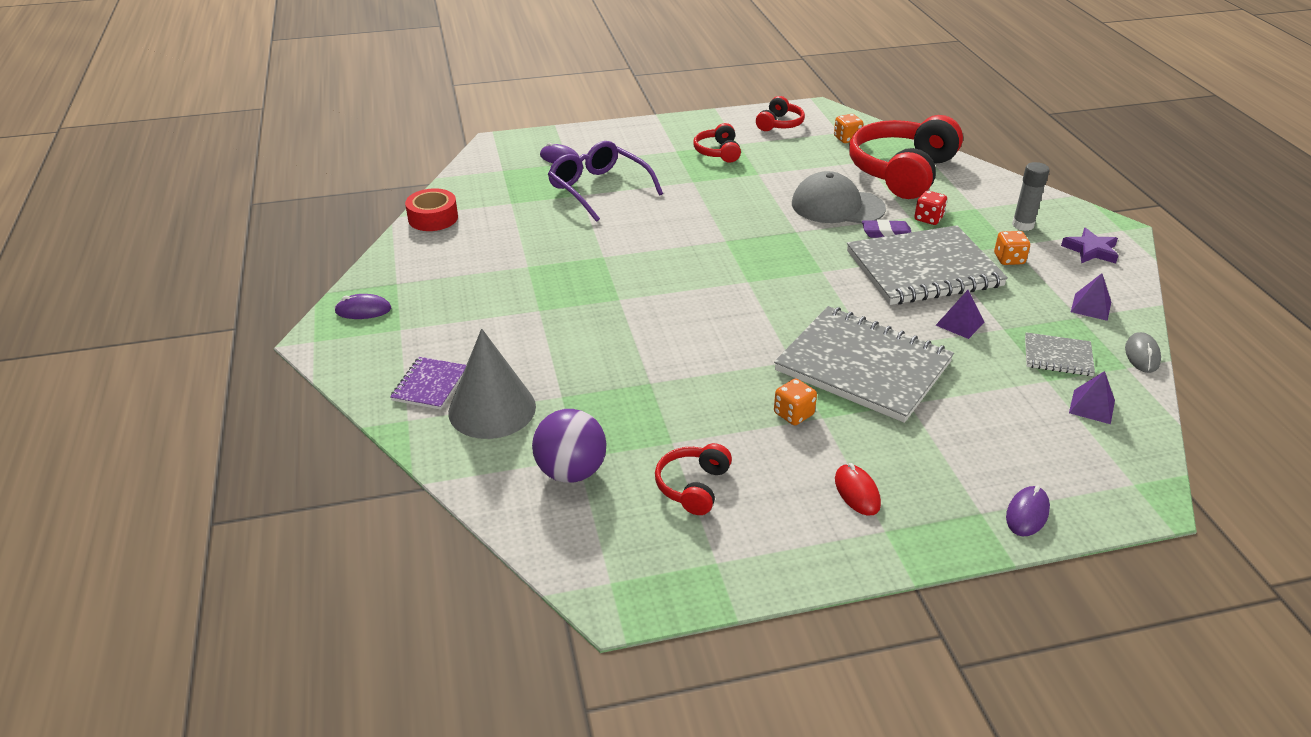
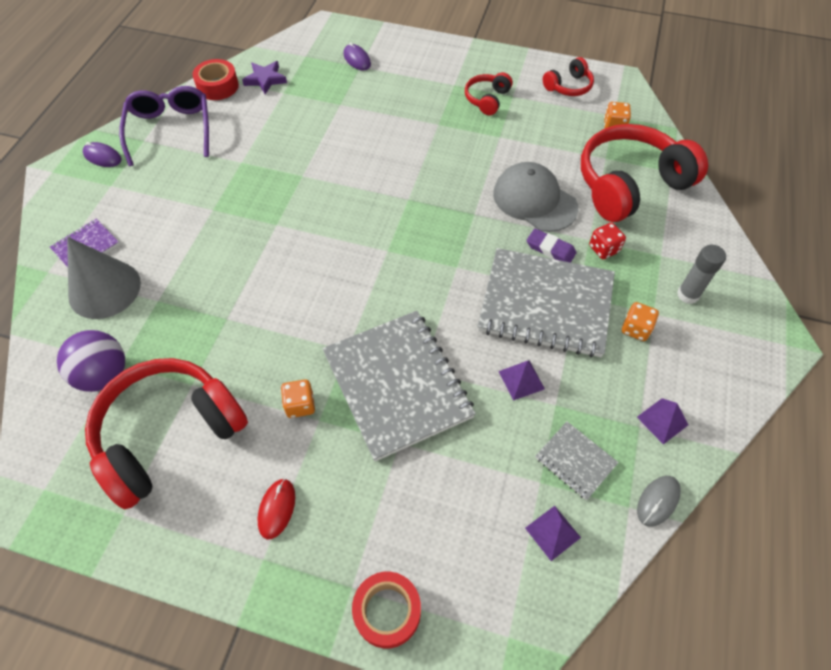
camera: 30 degrees right, 20 degrees up
purple glasses [548,141,663,222] -> purple glasses moved to [119,86,209,166]
red headphones [655,443,732,515] -> red headphones [85,358,248,509], size x2.14
purple mouse [1006,485,1050,536] -> red tape [352,572,421,648]
purple star [1061,228,1118,263] -> purple star moved to [242,61,287,94]

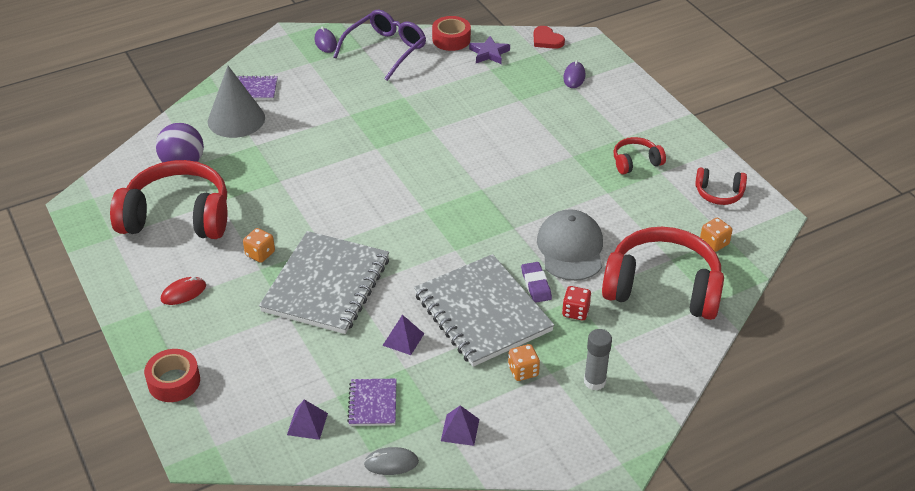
camera: 45 degrees right, 15 degrees down
grey notebook [535,422,619,500] -> purple notebook [347,379,397,426]
none -> red heart [533,26,565,49]

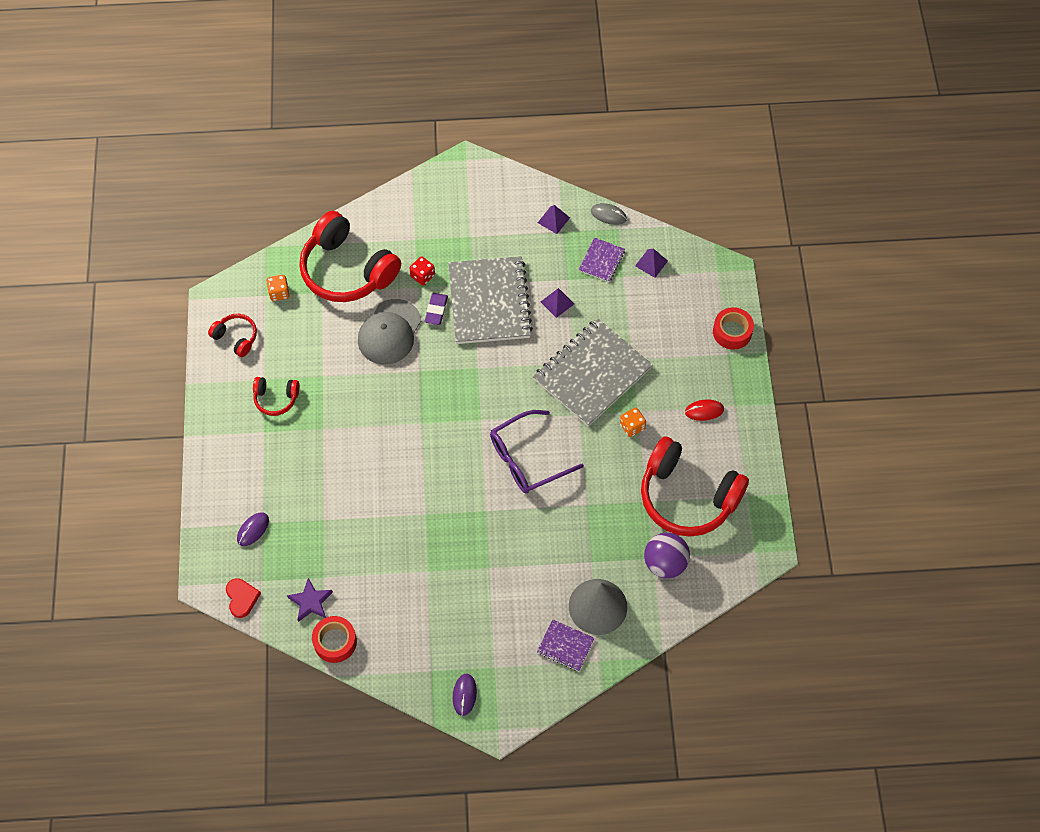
camera: 155 degrees left, 20 degrees up
purple glasses [333,10,426,81] -> purple glasses moved to [490,410,584,493]
orange dice [508,344,540,381] -> none
grey glue stick [584,329,612,390] -> none

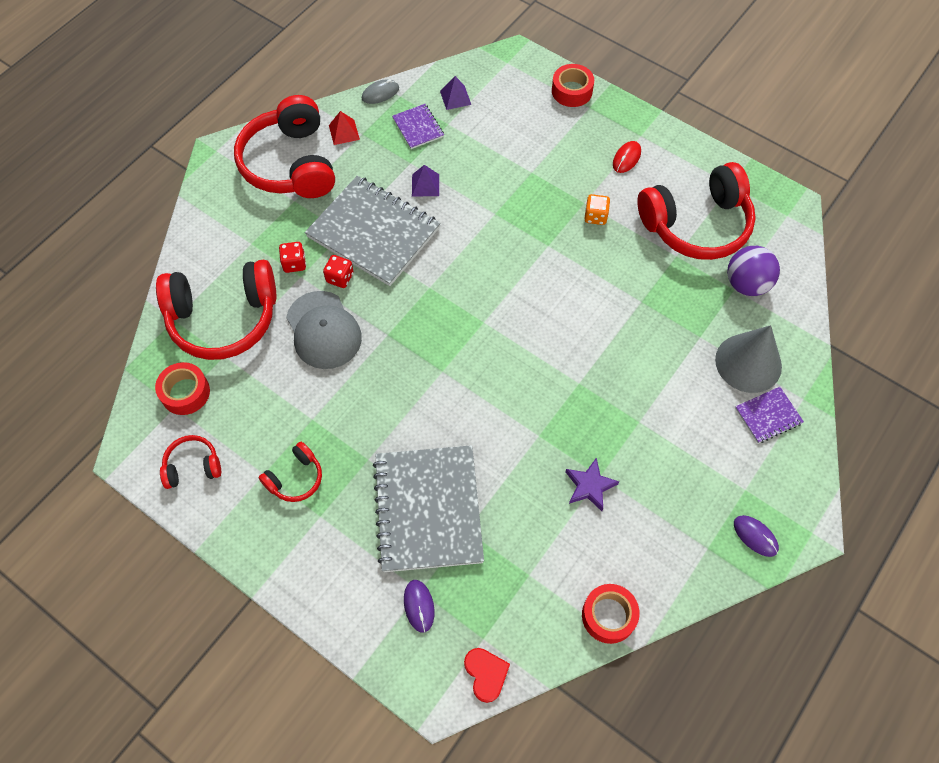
camera: 50 degrees left, 0 degrees up
red heart [226,578,261,618] -> red heart turned 45 degrees clockwise [464,648,510,703]
orange dice [266,275,290,301] -> red tape [155,362,210,415]
purple star [287,578,333,622] -> purple star moved to [565,458,619,511]
purple eraser [425,293,448,325] -> red dice [323,255,354,288]
purple glasses [490,410,584,493] -> none
grey notebook [533,318,653,427] -> grey notebook moved to [373,445,484,572]
purple pyramid [538,205,570,234] -> red pyramid [329,111,360,145]
none -> red headphones [234,95,335,198]

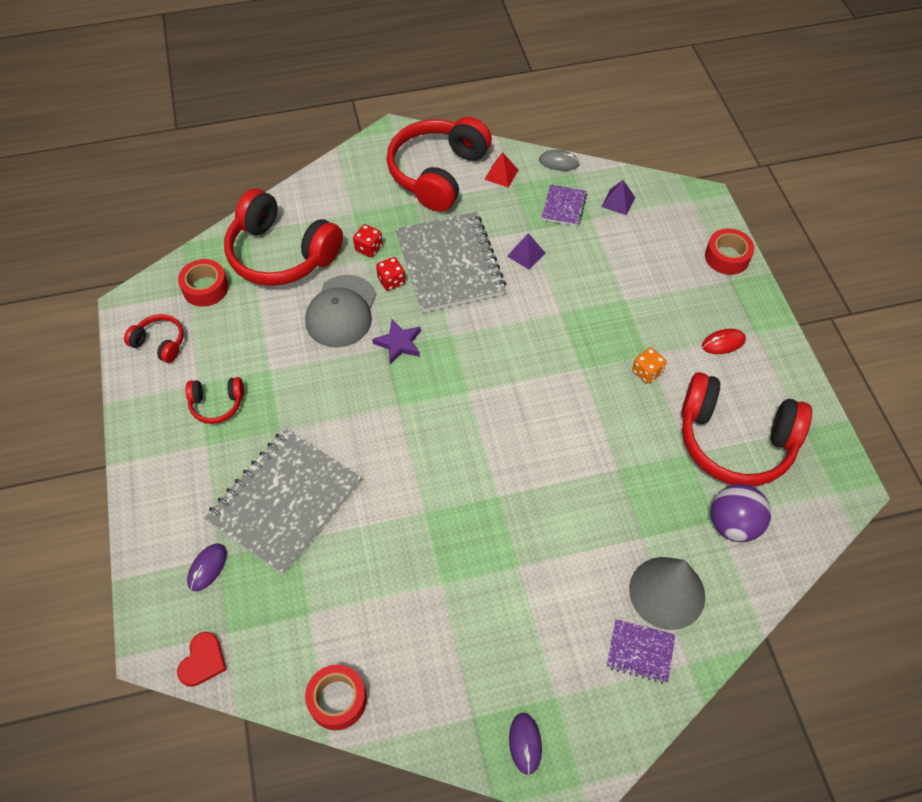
camera: 40 degrees right, 5 degrees down
purple star [565,458,619,511] -> purple star moved to [372,320,421,364]

